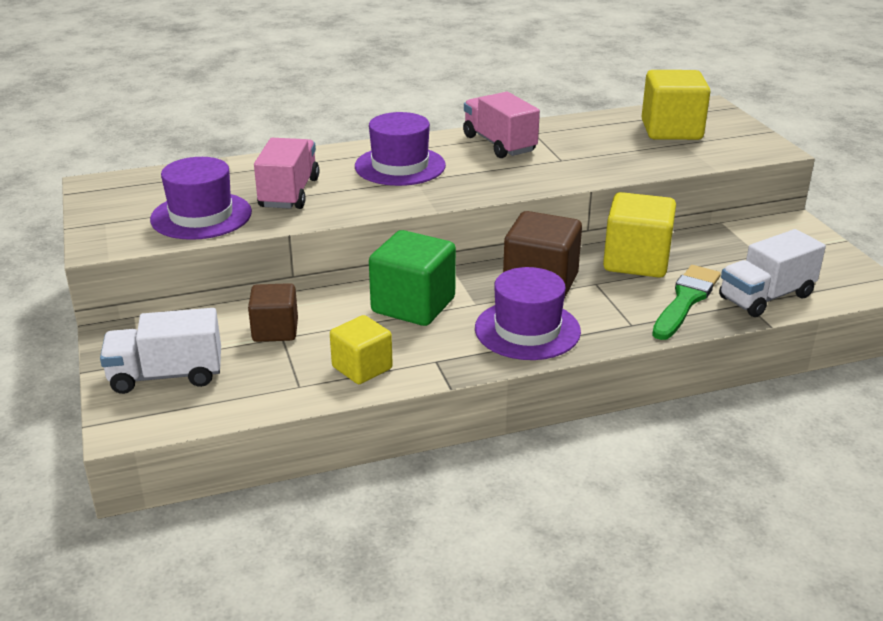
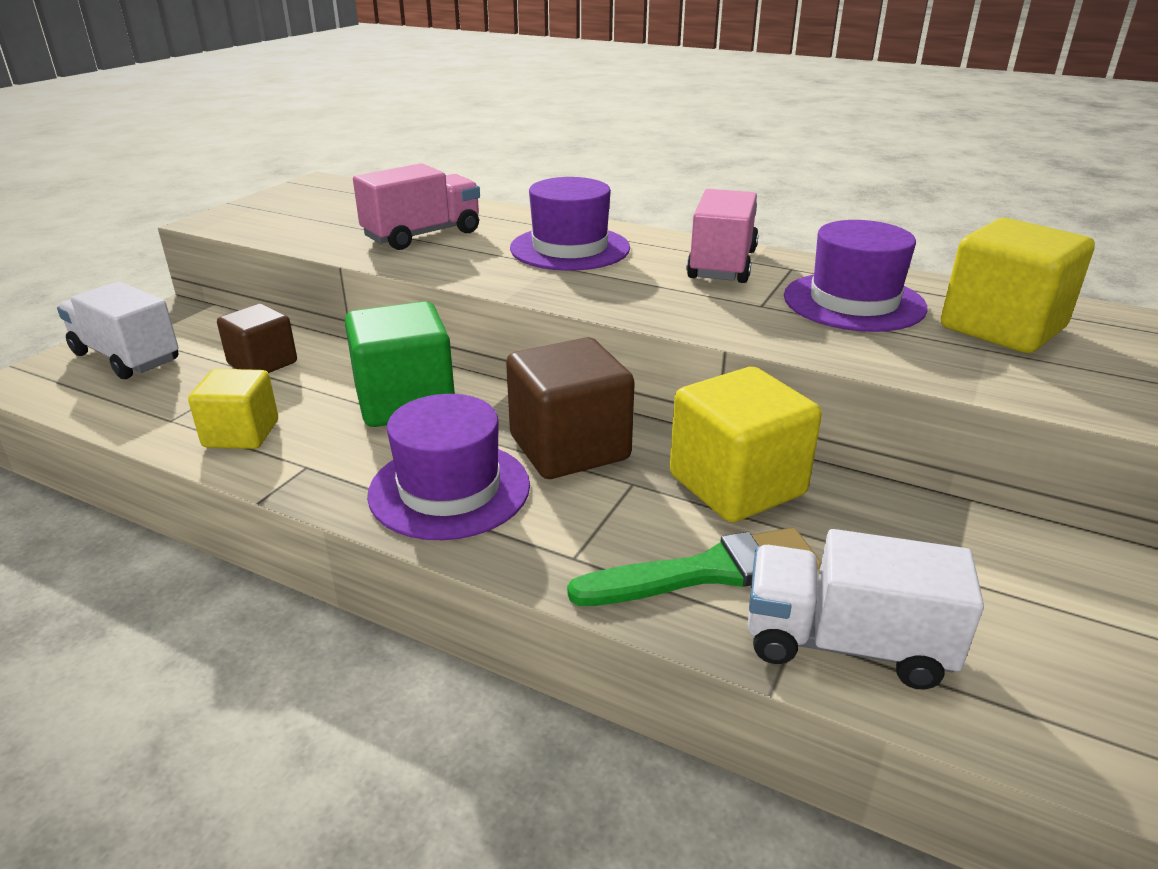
camera: 45 degrees right, 0 degrees up
purple hat [150,157,252,240] -> purple hat moved to [784,220,928,332]

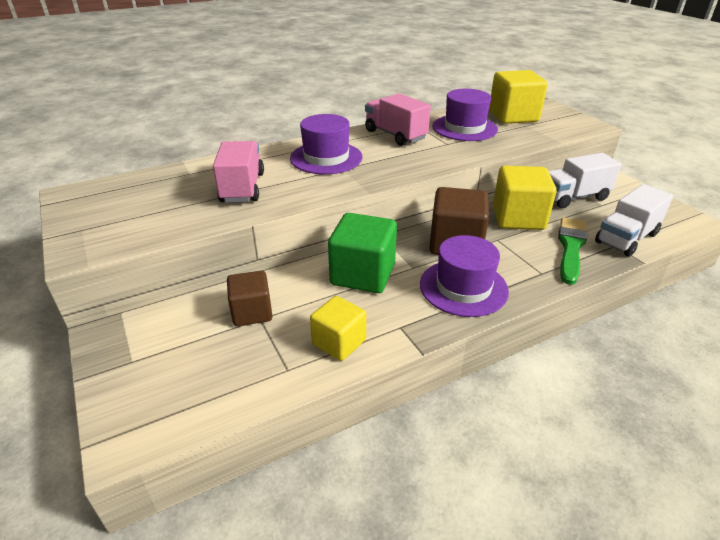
camera: 55 degrees left, 5 degrees up
white truck [57,282,178,379] -> white truck moved to [549,153,622,208]

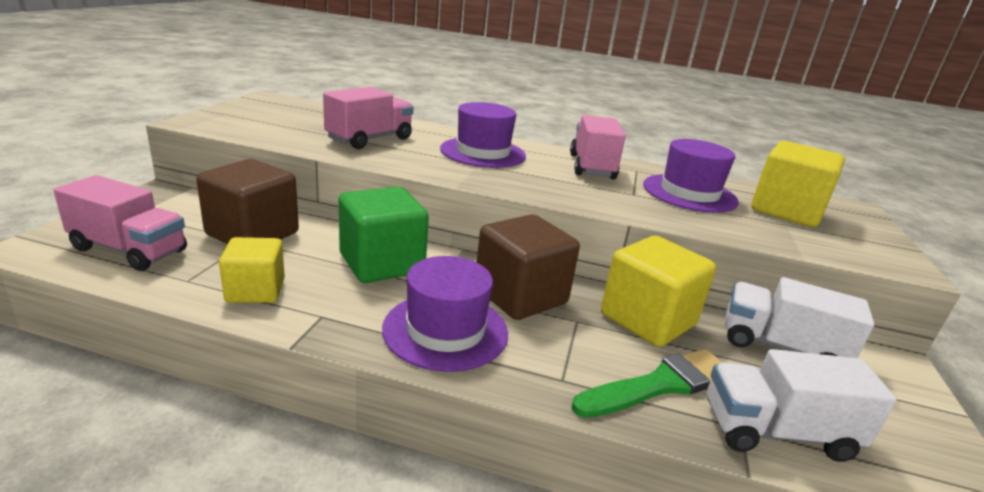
camera: 40 degrees right, 10 degrees down
brown cube [227,271,273,326] -> brown cube [196,159,299,244], size x1.58
none -> pink truck [54,175,187,271]

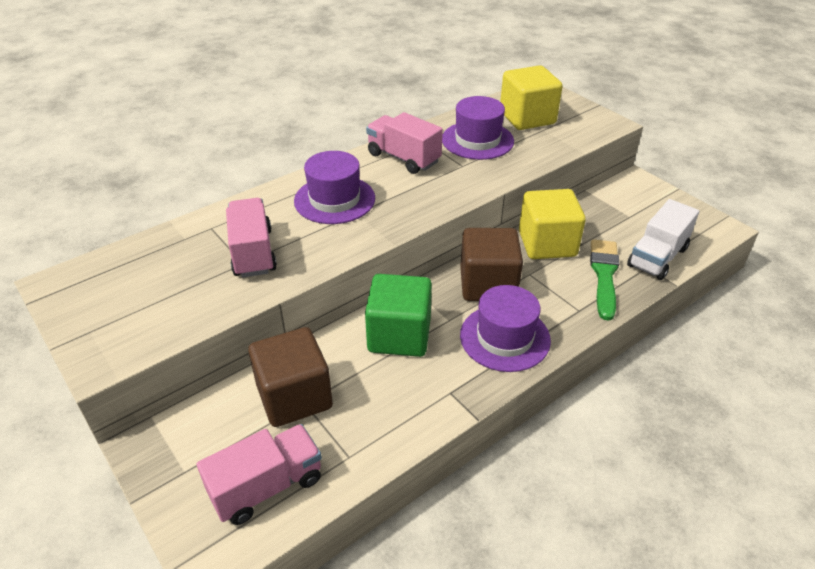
camera: 50 degrees left, 15 degrees up
yellow cube [219,237,285,303] -> none
white truck [725,277,874,358] -> none

